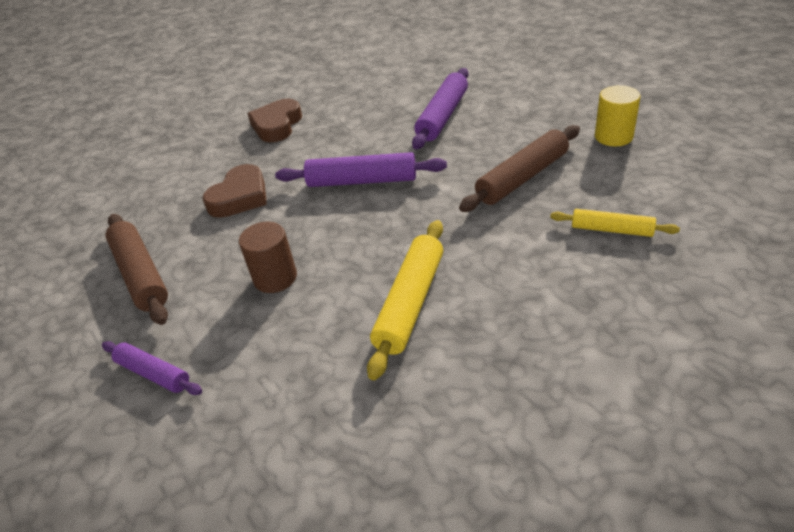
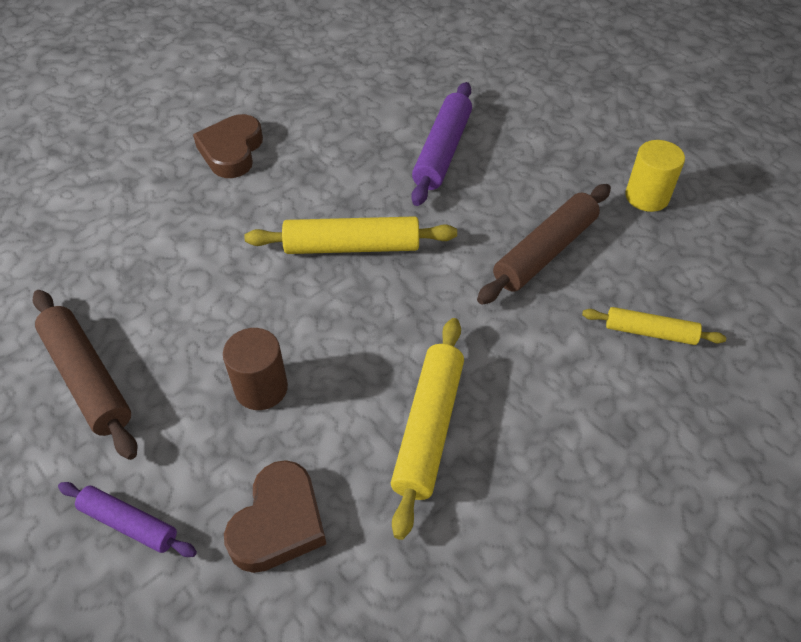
camera: 10 degrees left, 10 degrees up
brown heart [202,164,267,218] -> brown heart moved to [224,460,326,573]
purple rolling pin [275,152,447,187] -> yellow rolling pin [244,216,457,254]

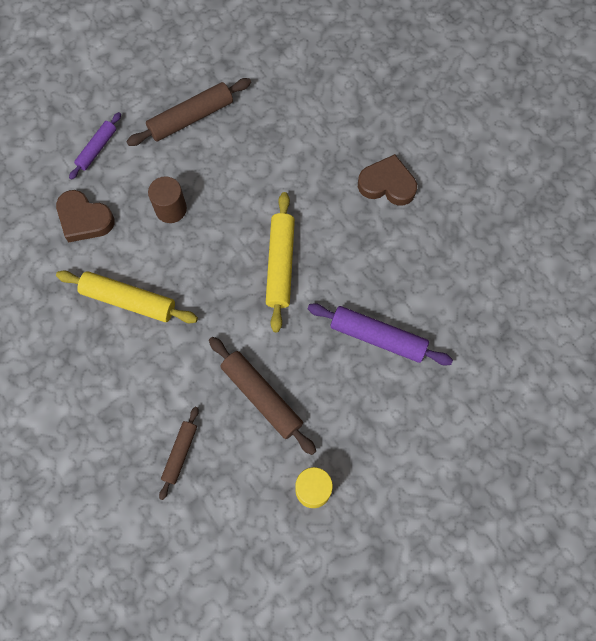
camera: 95 degrees right, 20 degrees up
yellow rolling pin [582,307,726,345] -> brown rolling pin [159,407,199,500]

